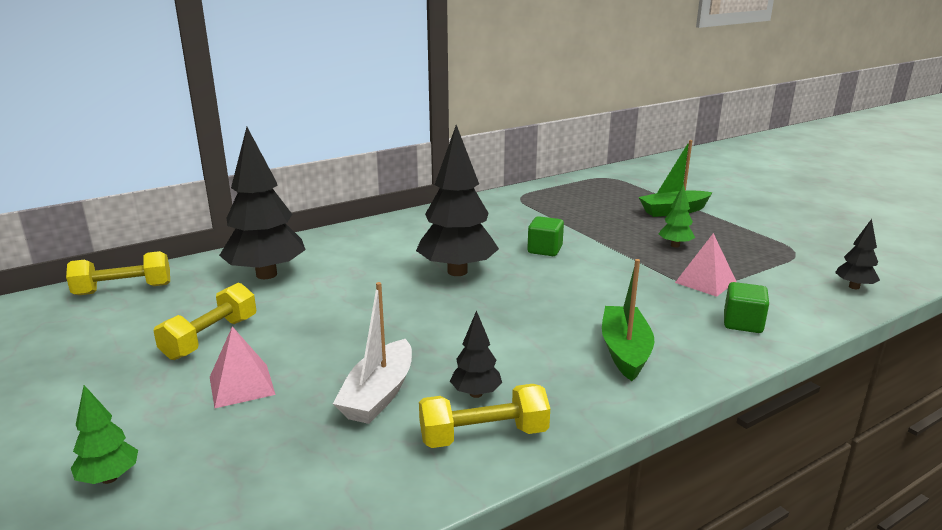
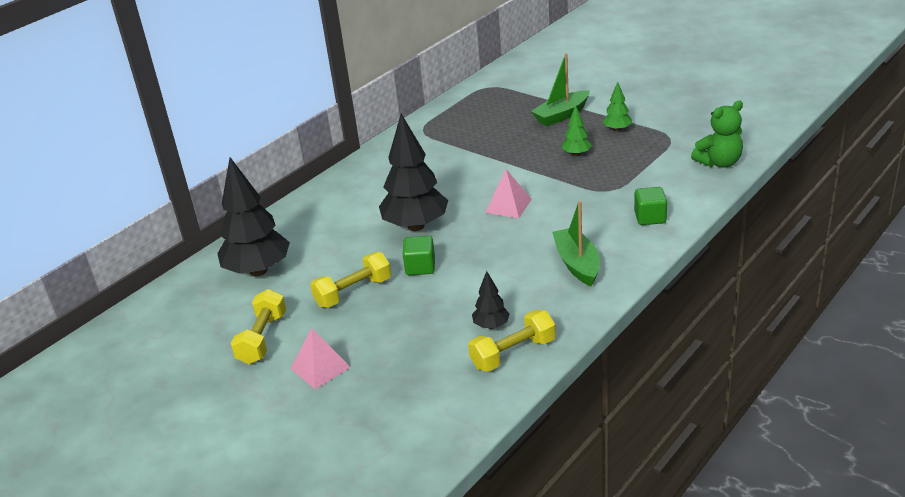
camera: 15 degrees left, 10 degrees up
yellow dumbbell [66,251,170,295] -> yellow dumbbell moved to [310,252,391,308]
green tree [71,385,138,484] -> green tree moved to [603,82,632,132]
white boat [333,282,412,424] -> none
green cube [527,216,564,256] -> green cube moved to [403,236,435,275]
pink pyramid [675,233,737,297] -> pink pyramid moved to [485,169,532,218]
black tree [835,219,880,289] -> green teddy bear [691,101,743,168]

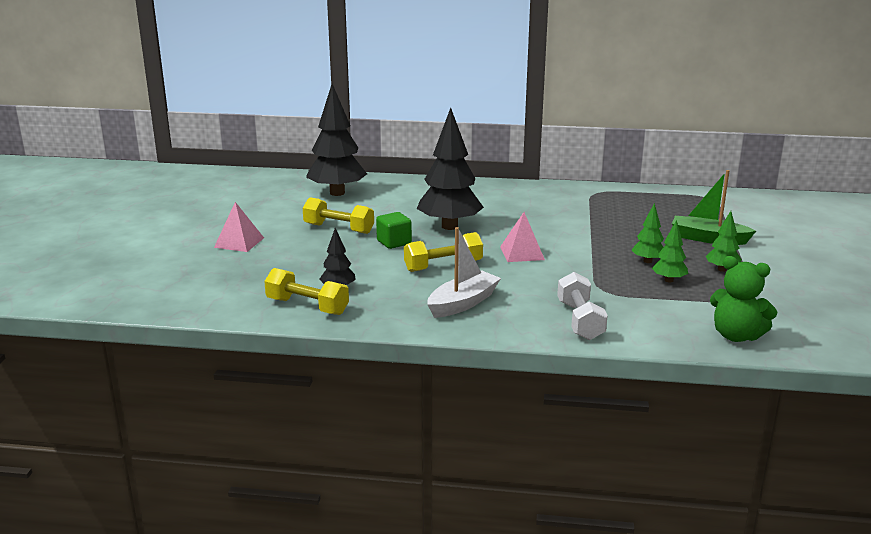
camera: 55 degrees right, 10 degrees down
yellow dumbbell [231,289,286,364] -> yellow dumbbell moved to [404,232,483,272]
green boat [552,201,600,287] -> white boat [427,227,501,318]
green cube [634,187,667,225] -> white dumbbell [557,272,608,340]
none -> green tree [652,220,688,282]

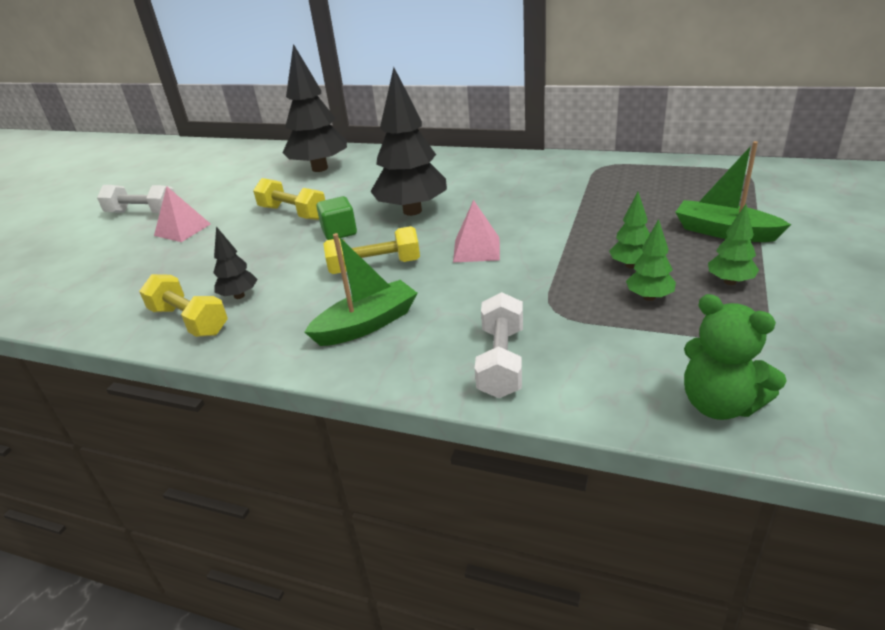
camera: 15 degrees right, 10 degrees up
white boat [427,227,501,318] -> green boat [305,233,417,346]
none -> white dumbbell [97,185,175,213]

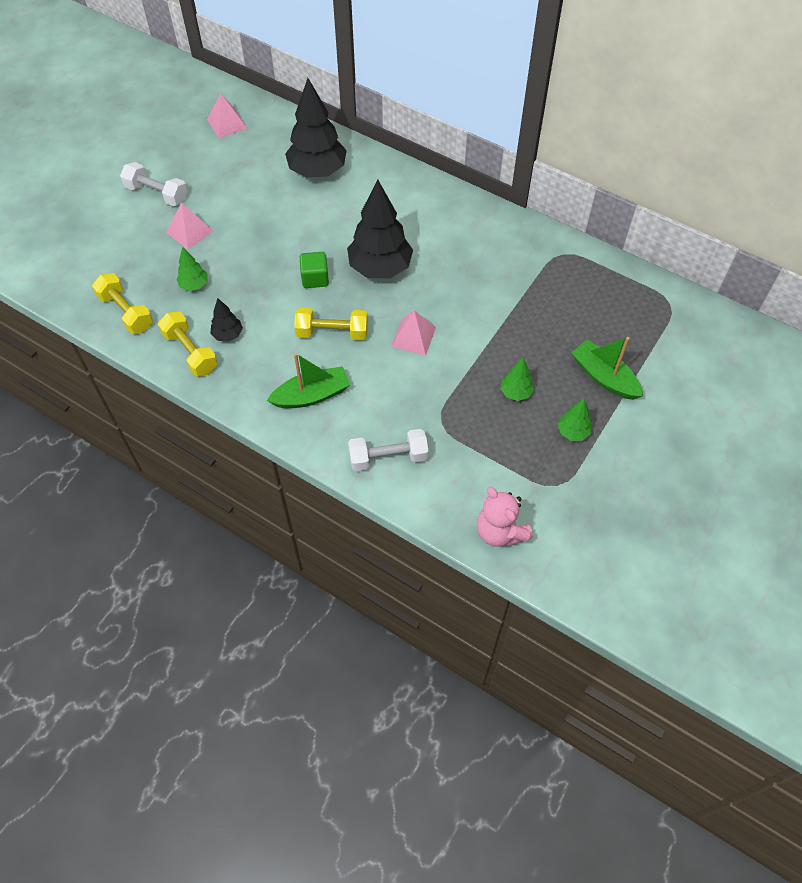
camera: 10 degrees right, 25 degrees up
yellow dumbbell [253,178,325,220] -> yellow dumbbell moved to [92,273,153,334]
white dumbbell [475,292,523,398] -> white dumbbell turned 60 degrees clockwise [348,429,429,471]
green tree [626,219,676,301] -> green tree moved to [177,246,208,291]
green teddy bear [684,294,786,420] -> pink teddy bear [476,486,533,547]
none -> pink pyramid [207,93,247,138]

